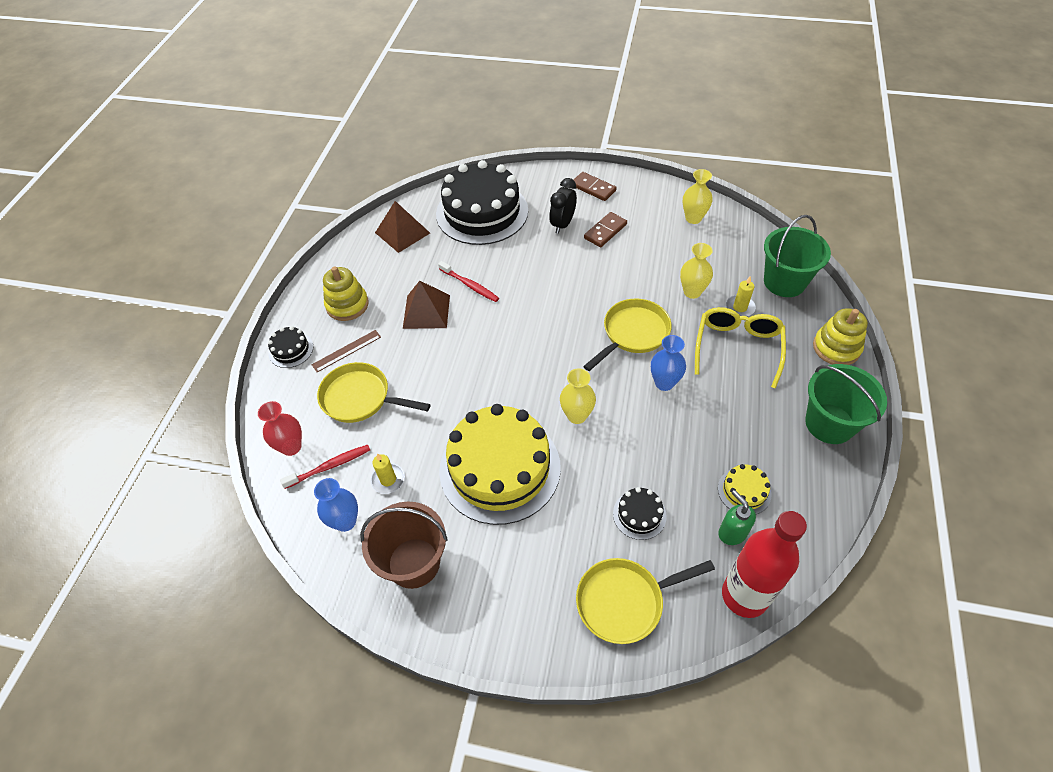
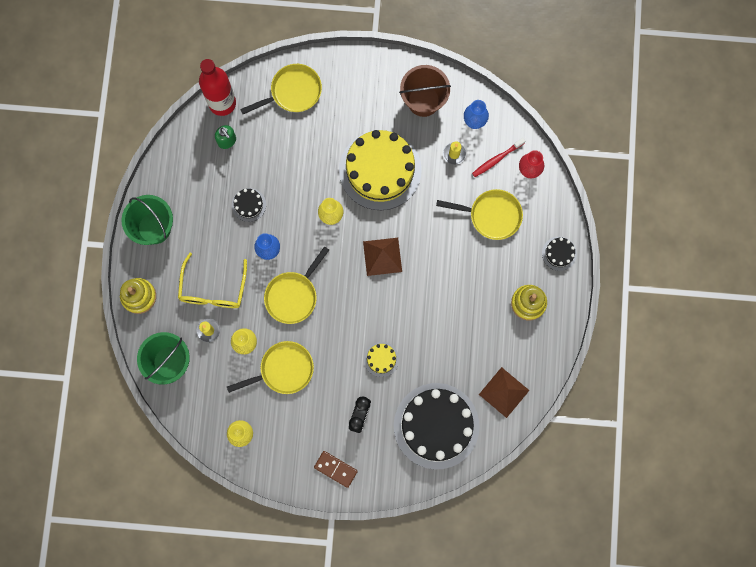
camera: 170 degrees right, 25 degrees up
brown ruler [312,330,381,372] -> none
brown pyramid [403,281,450,329] -> brown pyramid moved to [363,238,402,276]
red toothbrush [438,261,499,302] -> none
brown domino [584,212,627,247] -> none
black cake [613,487,667,540] -> black cake moved to [232,188,266,222]
yellow cake [718,464,771,514] -> yellow cake moved to [364,342,399,377]
none -> yellow pan [227,341,314,394]

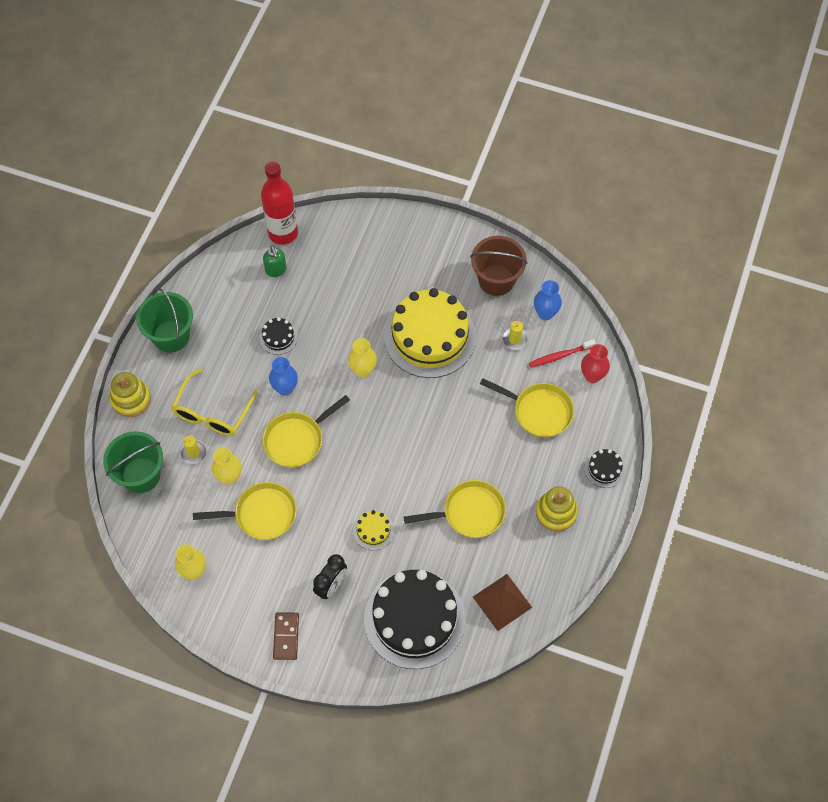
camera: 15 degrees right, 15 degrees down
yellow pan [240,64,322,114] -> yellow pan moved to [404,480,506,538]
brown domino [314,451,358,488] -> brown domino turned 45 degrees clockwise [273,613,299,660]
brown pyramid [363,238,402,276] -> none

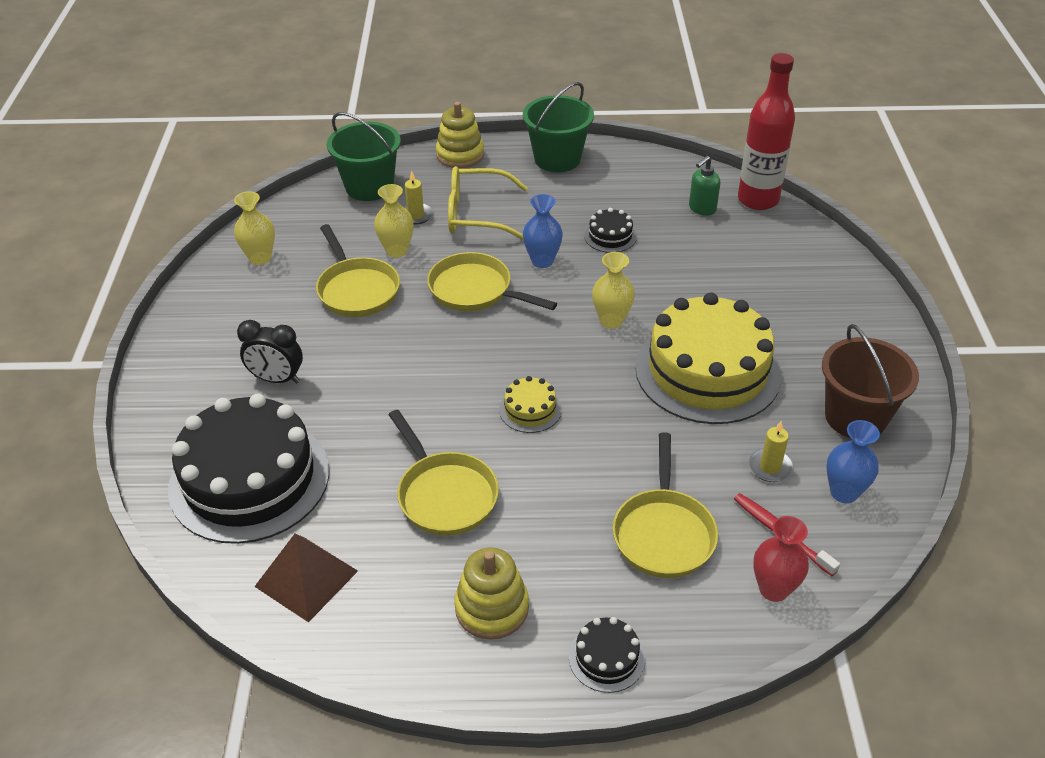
camera: 70 degrees right, 20 degrees down
brown domino [273,613,299,660] -> none
yellow cake [353,510,394,550] -> yellow cake moved to [499,376,562,433]

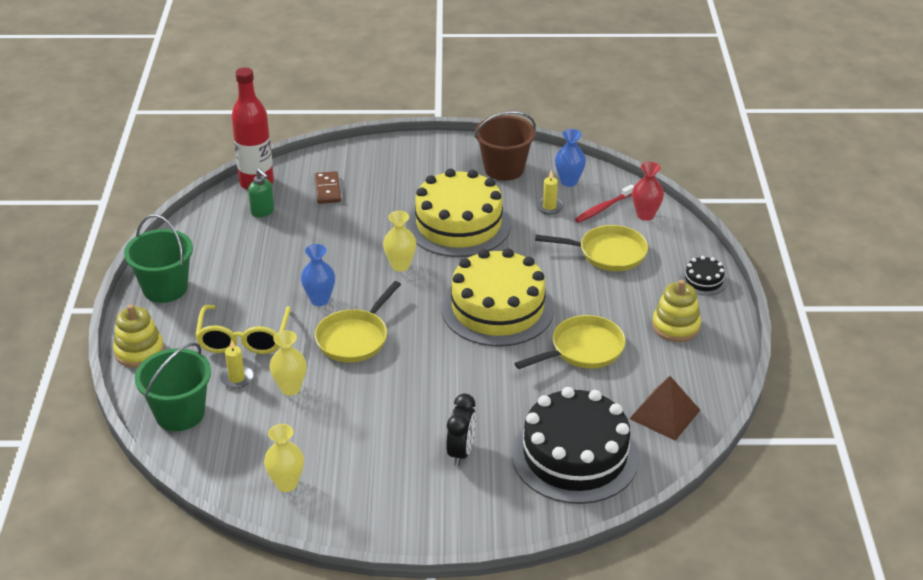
camera: 90 degrees left, 5 degrees down
yellow pan [316,224,400,317] -> none
yellow cake [499,376,562,433] -> yellow cake [441,248,554,346], size x2.40
black cake [584,208,637,253] -> none
none -> brown domino [314,171,341,204]

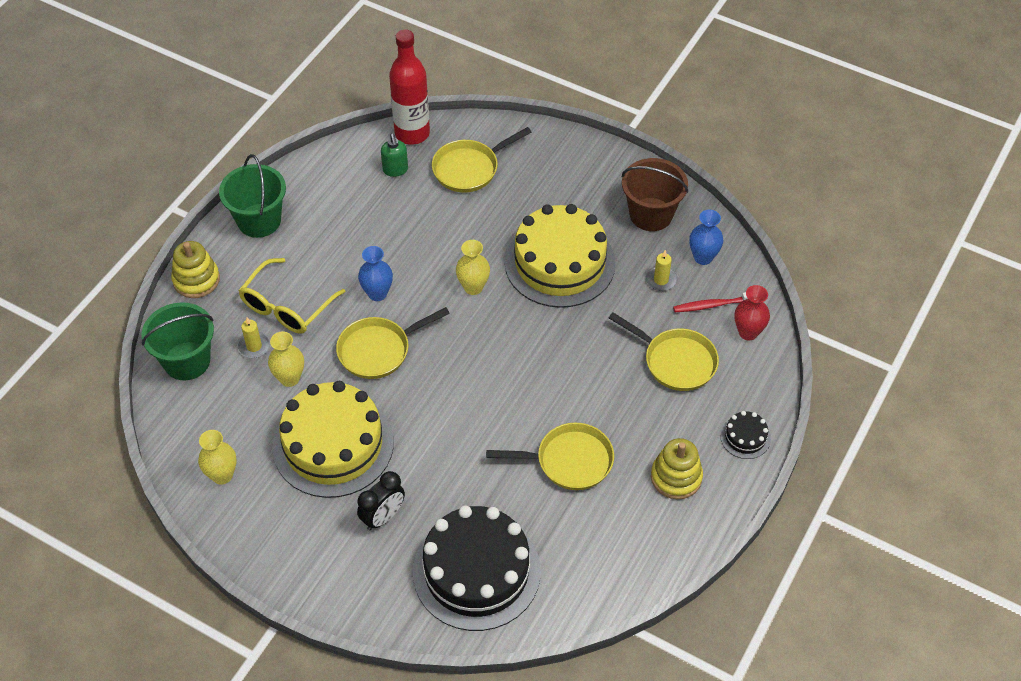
camera: 30 degrees right, 15 degrees up
brown domino [314,171,341,204] -> yellow pan [432,127,531,193]
yellow cake [441,248,554,346] -> yellow cake moved to [273,381,394,498]
brown pyramid [629,376,700,441] -> none

